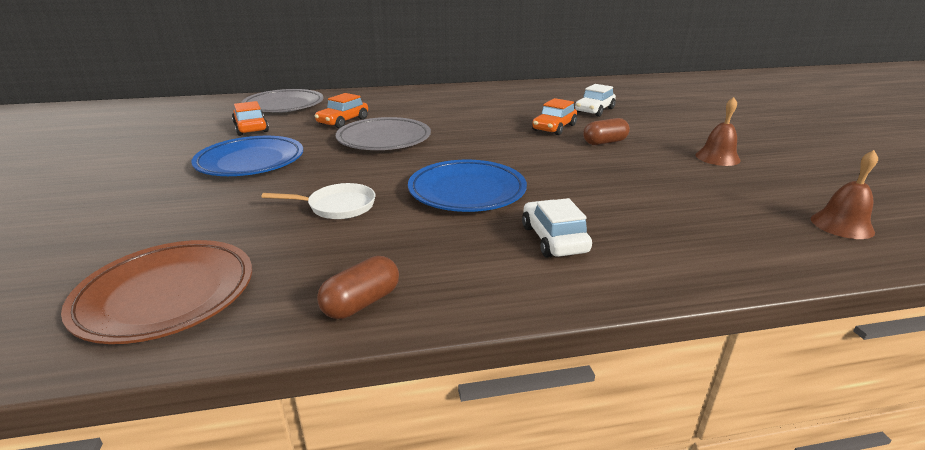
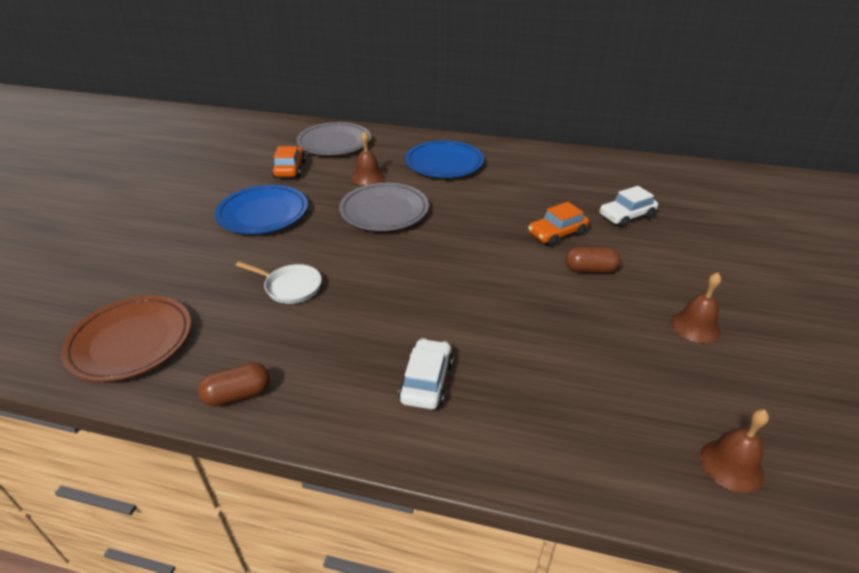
camera: 25 degrees right, 10 degrees up
orange car [315,93,368,128] -> brown bell [352,131,385,185]
blue plate [408,160,527,212] -> blue plate moved to [405,140,484,178]

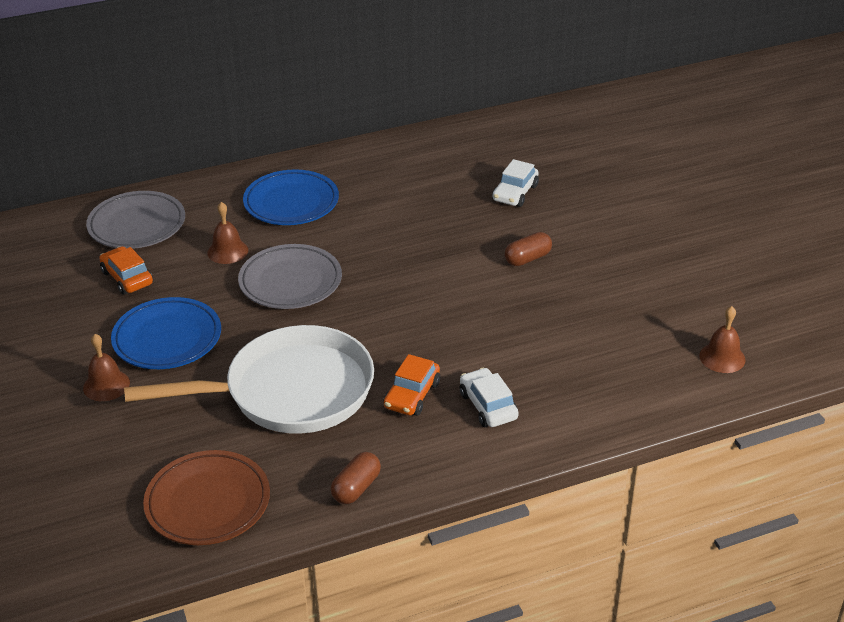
camera: 35 degrees left, 0 degrees up
white pan [235,261,322,304] -> white pan [124,325,374,434], size x2.43
orange car [528,202,589,247] -> orange car moved to [384,354,440,416]
brown bell [671,273,721,344] -> brown bell moved to [83,334,130,401]

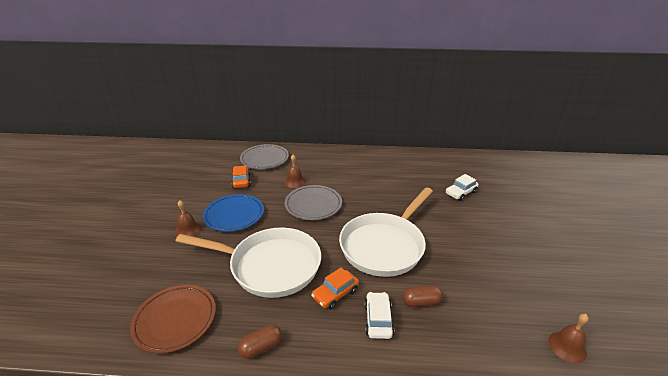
camera: 25 degrees right, 5 degrees down
blue plate [243,169,339,225] -> none
brown capsule [504,232,552,266] -> brown capsule moved to [403,285,443,307]
none -> white pan [339,187,433,277]

